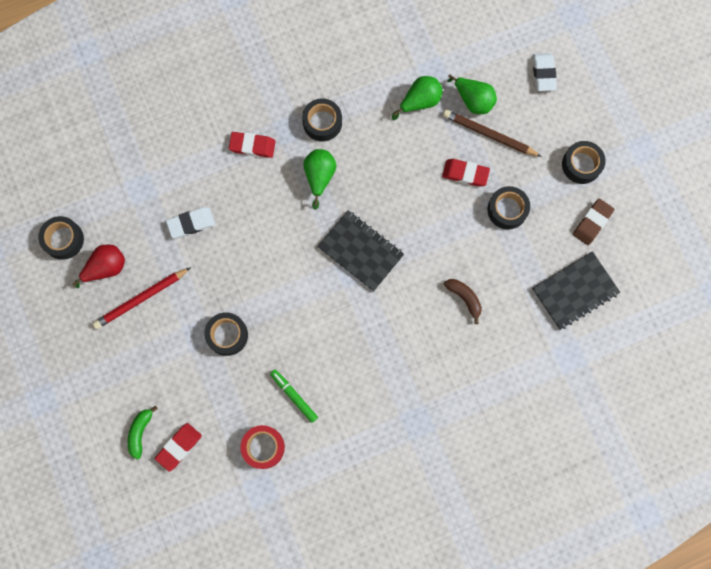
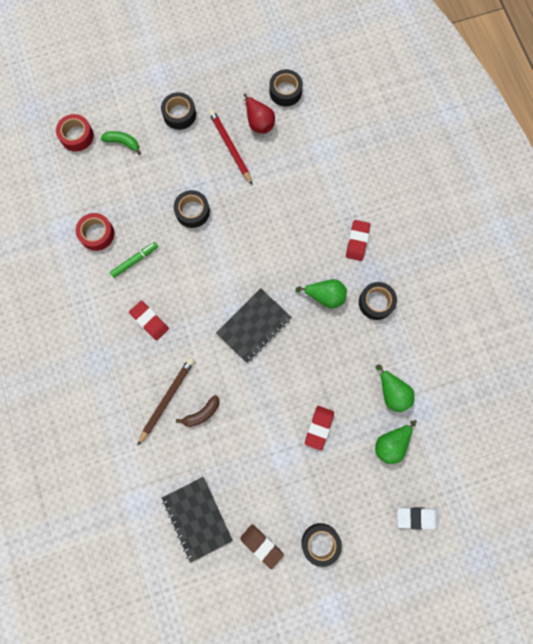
camera: 95 degrees right, 0 degrees up
red eraser [155,423,202,472] -> red eraser moved to [129,301,169,340]
white eraser [166,207,215,238] -> none
brown pencil [443,110,542,157] -> brown pencil moved to [137,358,194,446]
black tape [487,186,530,230] -> black tape moved to [161,92,196,130]
none -> red tape [56,114,94,152]

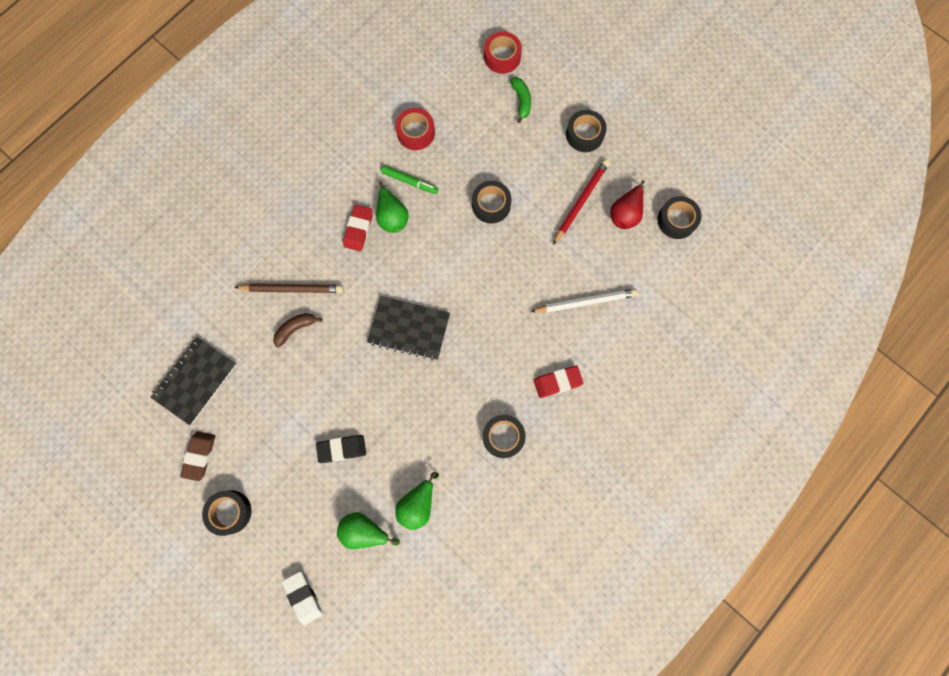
camera: 60 degrees right, 0 degrees up
brown banana [176,395,219,427] -> brown banana turned 120 degrees clockwise [273,313,323,348]
green pear [295,279,347,309] -> green pear moved to [376,181,408,233]
red eraser [305,406,334,450] -> black eraser [316,435,366,463]
none -> white pencil [530,289,638,313]

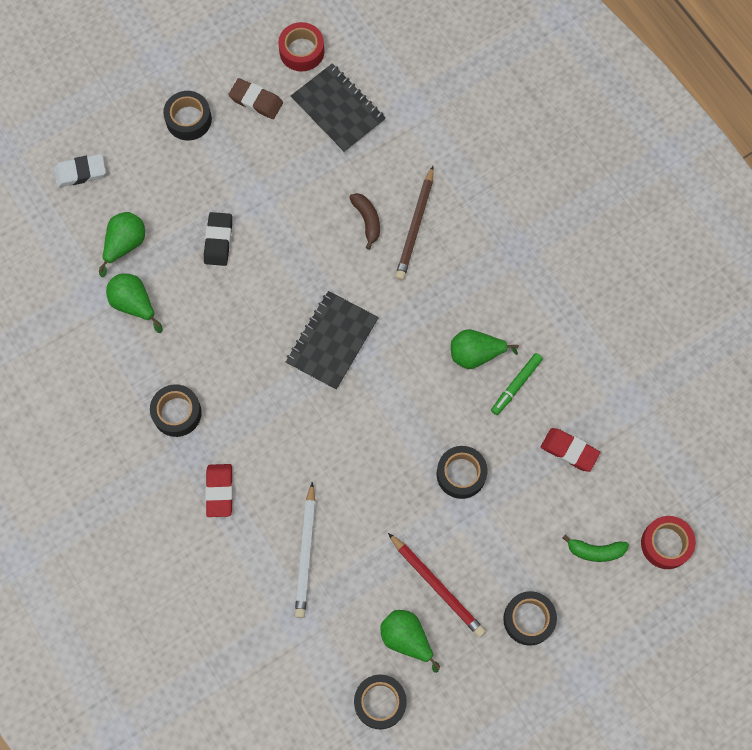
camera: 105 degrees right, 5 degrees down
red eraser [343,205,373,251] -> red eraser moved to [541,428,600,472]
red tape [395,108,435,150] -> red tape moved to [278,22,324,72]
red pear [610,180,645,229] -> green pear [380,610,440,673]

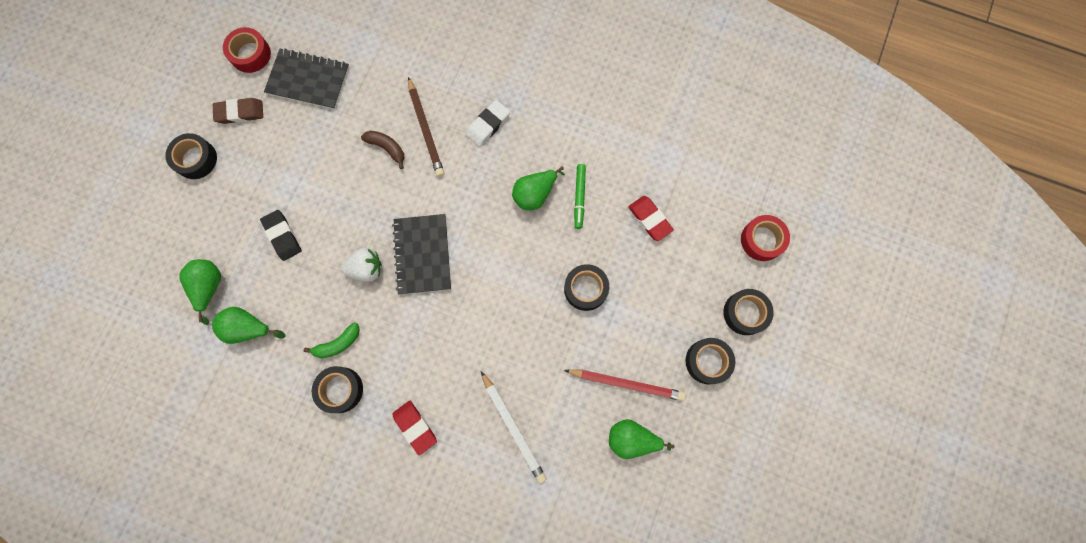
camera: 35 degrees left, 5 degrees up
white eraser [53,154,106,187] -> white eraser moved to [466,100,510,146]
black tape [354,675,407,729] -> black tape moved to [723,289,774,335]
red eraser [541,428,600,472] -> red eraser turned 60 degrees clockwise [628,196,674,241]
green banana [562,534,629,562] -> green banana moved to [304,322,360,358]
none -> white strawberry [341,248,382,282]

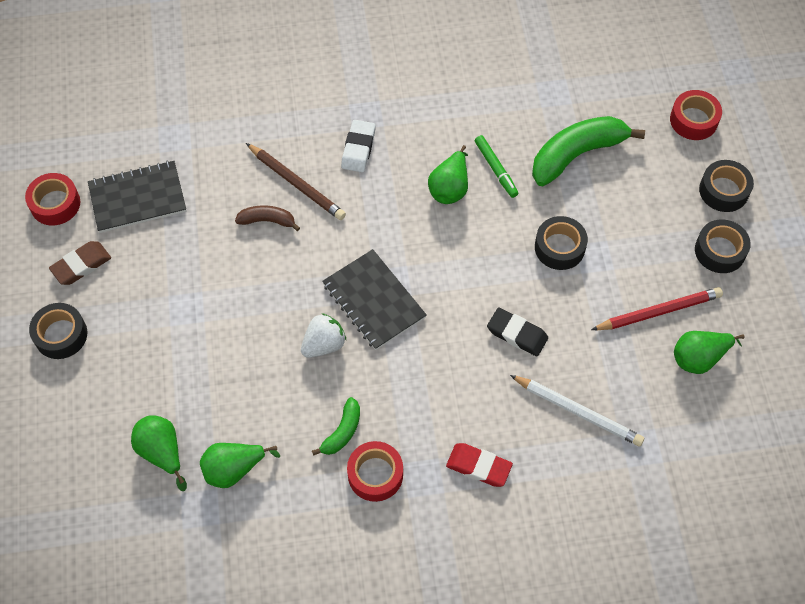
camera: 30 degrees left, 15 degrees down
black eraser [260,210,302,261] -> black eraser moved to [487,307,548,356]
black tape [312,366,363,413] -> red tape [347,441,403,502]
red eraser [628,196,674,241] -> green banana [532,116,645,186]

